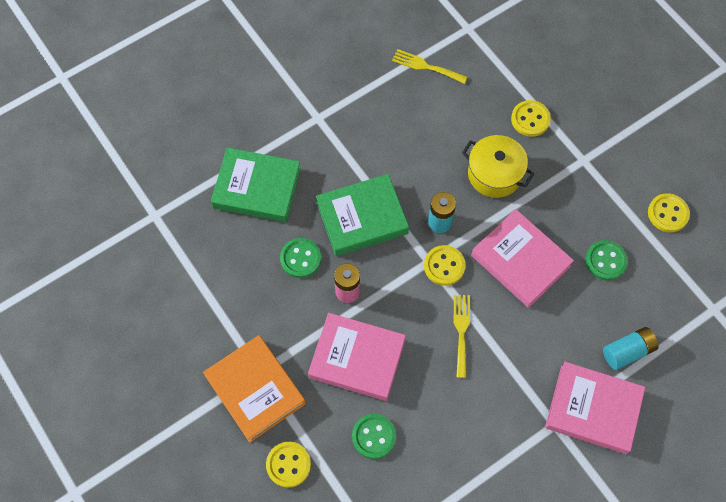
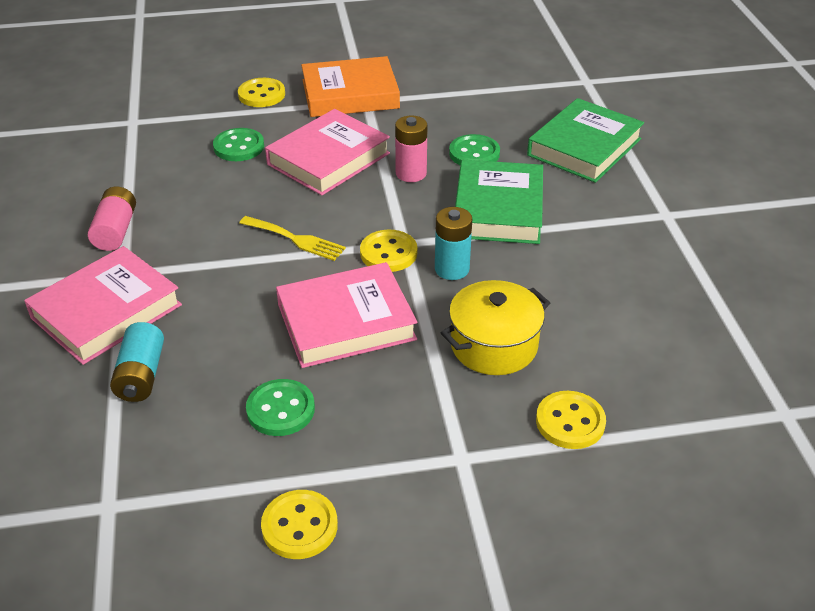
camera: 115 degrees right, 25 degrees down
yellow fork [392,49,468,84] -> none
none -> pink battery [88,187,136,251]

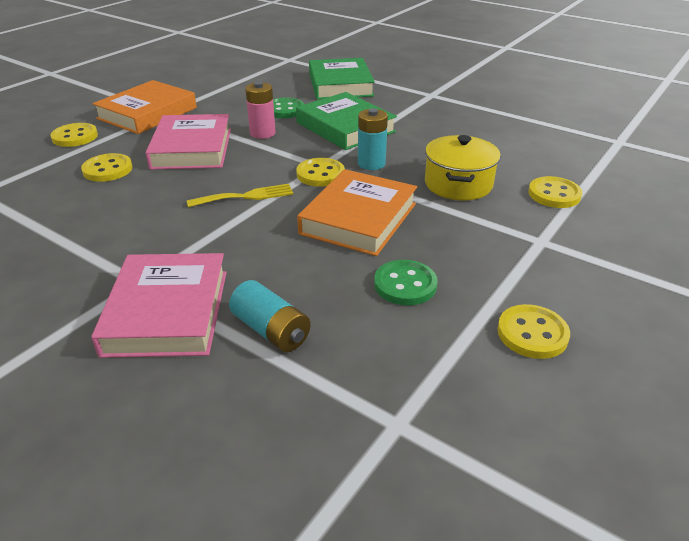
camera: 45 degrees left, 5 degrees down
pink battery [88,187,136,251] -> none
green button [213,128,264,161] -> yellow button [81,153,132,182]
pink book [276,262,417,368] -> orange book [297,169,417,256]

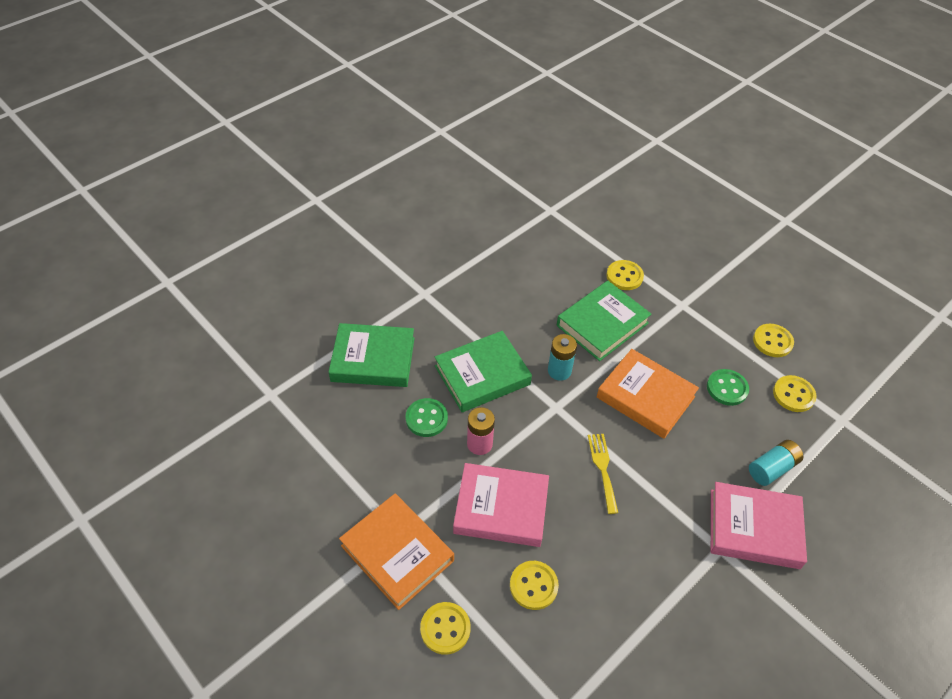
camera: 80 degrees left, 15 degrees up
yellow button [296,158,345,187] -> yellow button moved to [773,375,817,412]
yellow pot [425,135,501,201] -> green book [557,281,651,361]

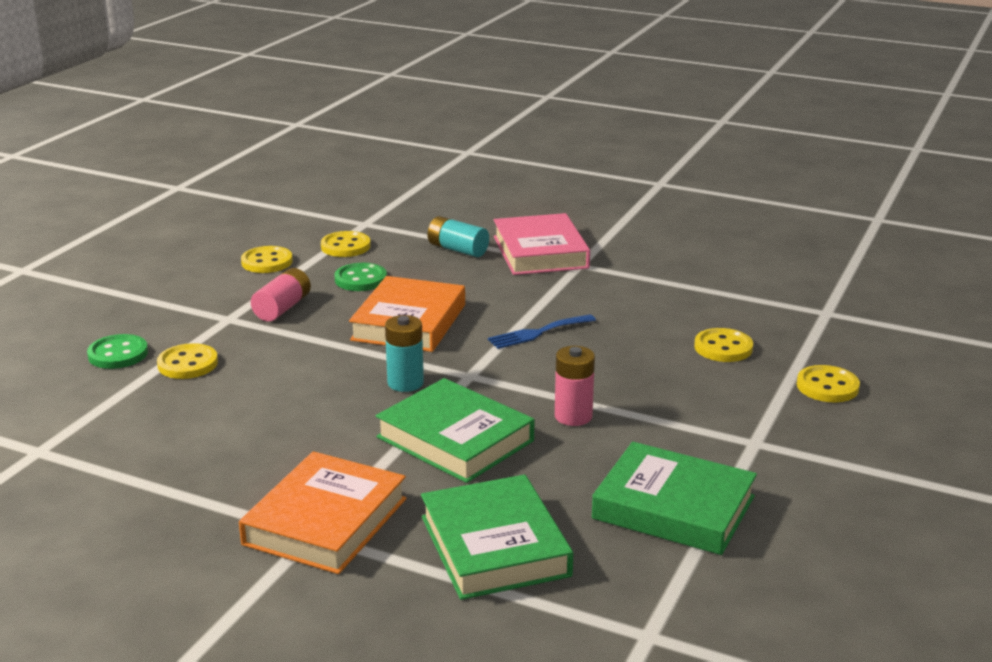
camera: 110 degrees left, 25 degrees down
orange book [339,494,454,610] -> orange book moved to [239,451,406,574]
green button [406,398,448,437] -> green button moved to [87,334,148,369]
pink book [453,463,549,547] -> none
green book [557,281,651,361] -> green book moved to [592,442,757,555]
yellow fork [588,434,618,514] -> blue fork [488,314,596,349]
none -> pink battery [251,268,311,321]

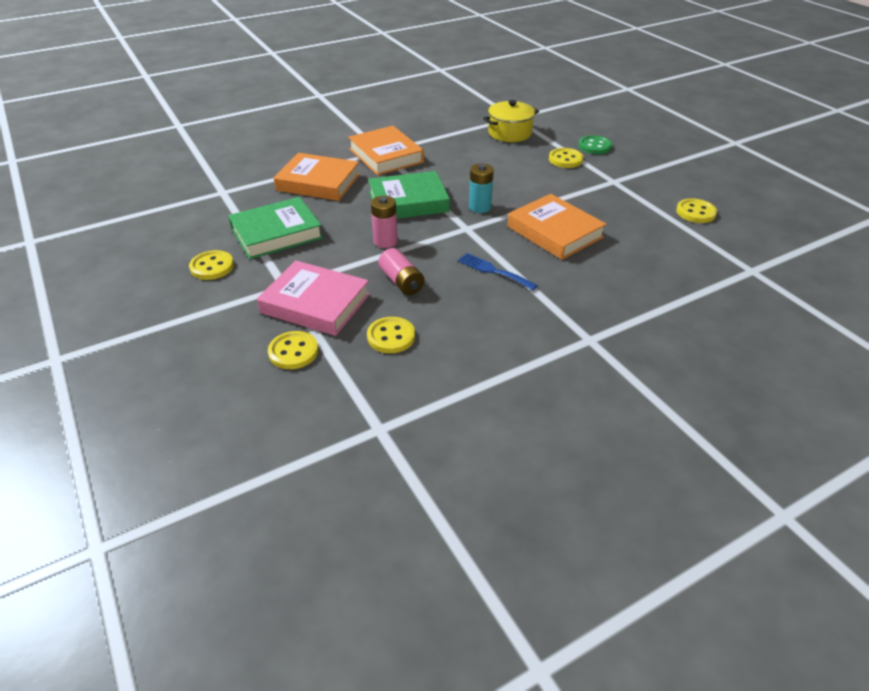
camera: 125 degrees right, 15 degrees up
pink battery [251,268,311,321] -> pink battery moved to [378,248,424,295]
yellow button [321,231,371,257] -> yellow button moved to [189,250,234,280]
green button [335,263,387,291] -> none
green book [421,475,573,600] -> orange book [274,153,360,201]
turquoise battery [428,216,489,257] -> none
blue fork [488,314,596,349] -> blue fork turned 60 degrees counterclockwise [458,253,538,290]
pink book [494,213,590,275] -> pink book moved to [257,260,370,336]
none -> yellow pot [483,100,539,142]

